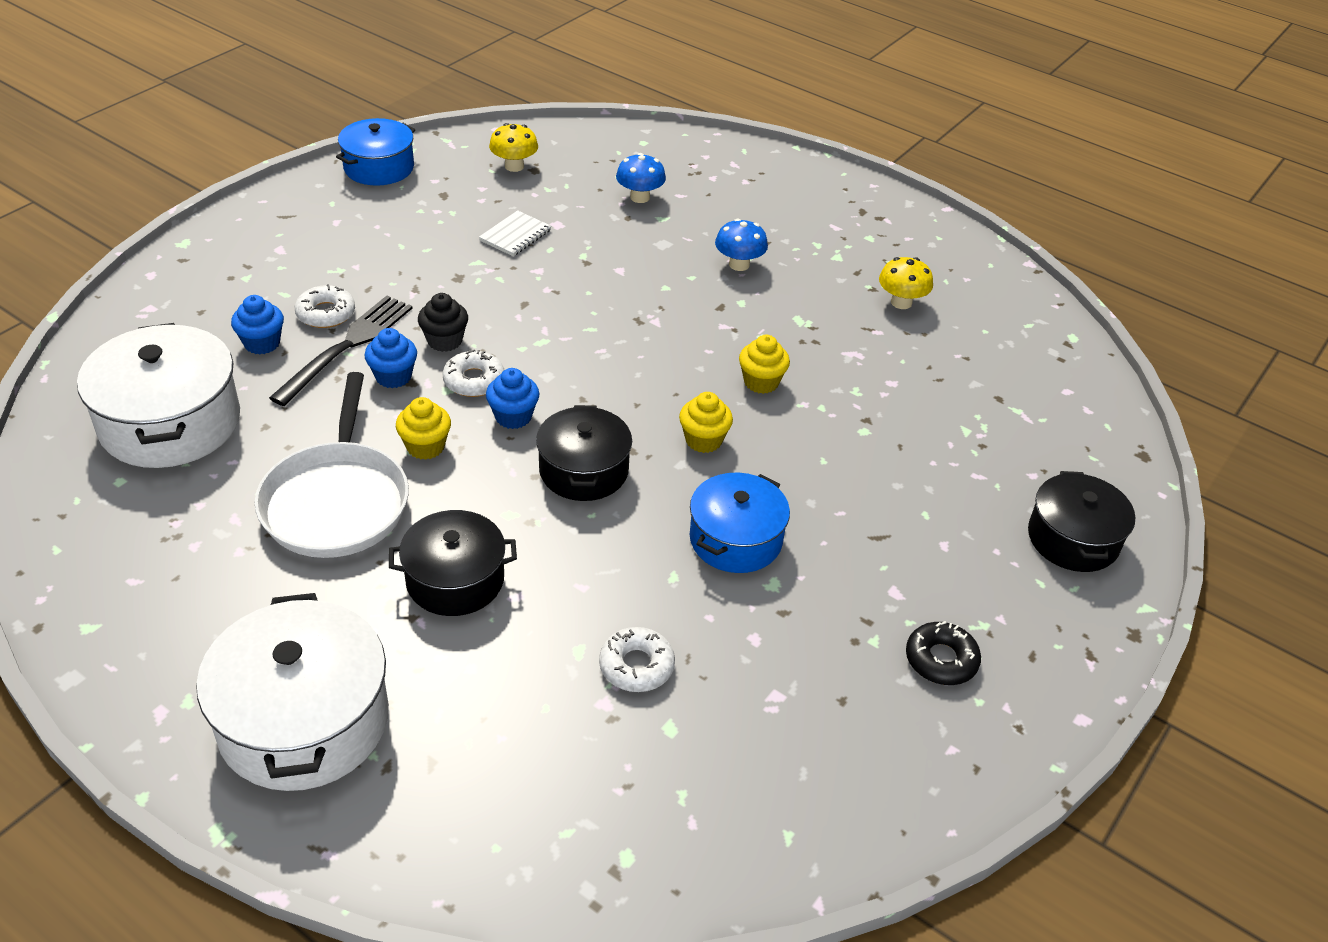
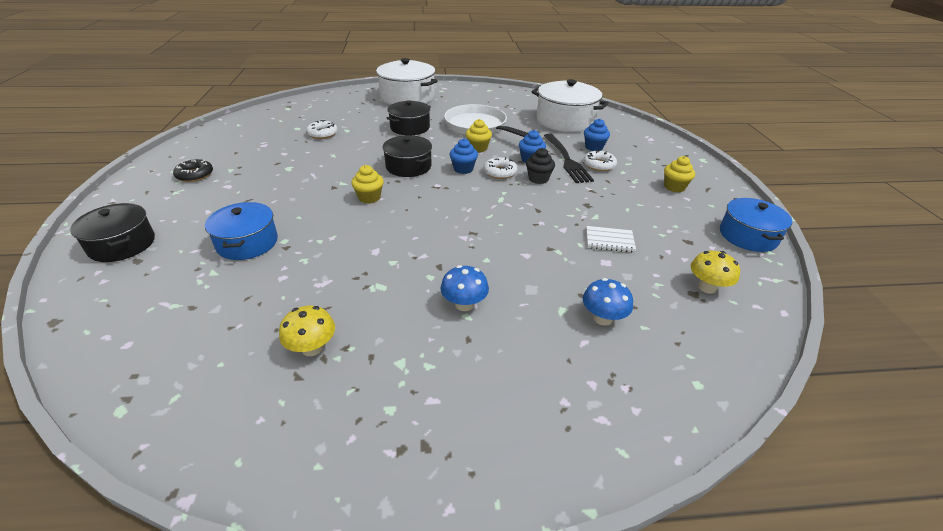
camera: 140 degrees right, 5 degrees down
white notebook [479,210,551,256] -> white notebook turned 75 degrees counterclockwise [586,226,636,253]
blue pot [690,473,790,573] -> blue pot moved to [205,202,278,260]
yellow cupcake [739,335,790,394] -> yellow cupcake moved to [664,156,695,192]

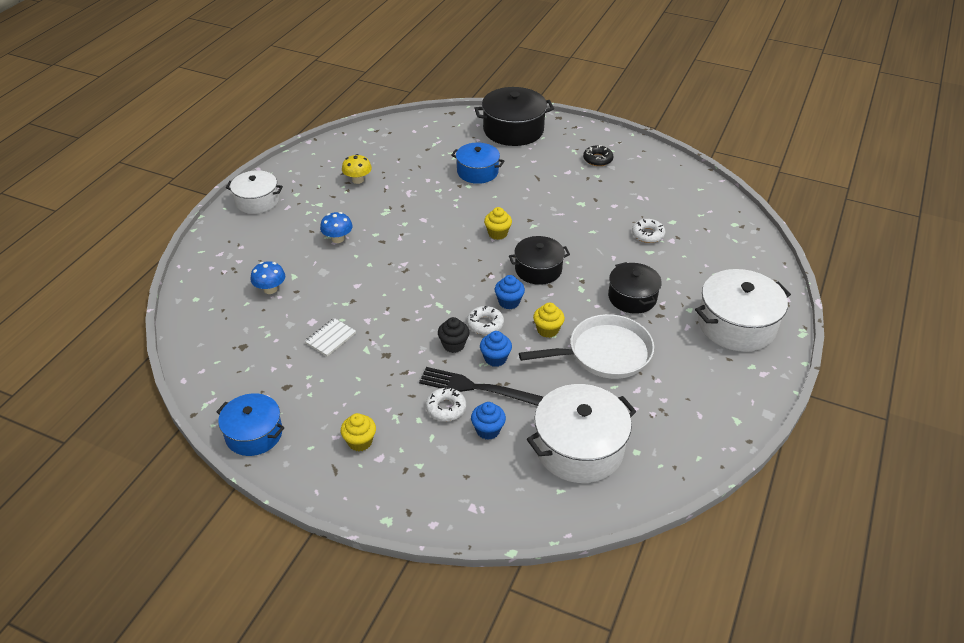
camera: 120 degrees right, 5 degrees up
black pot [70,203,155,262] -> black pot [474,87,554,146], size x1.55
yellow mushroom [691,251,740,294] -> none
none -> white pot [226,170,283,214]

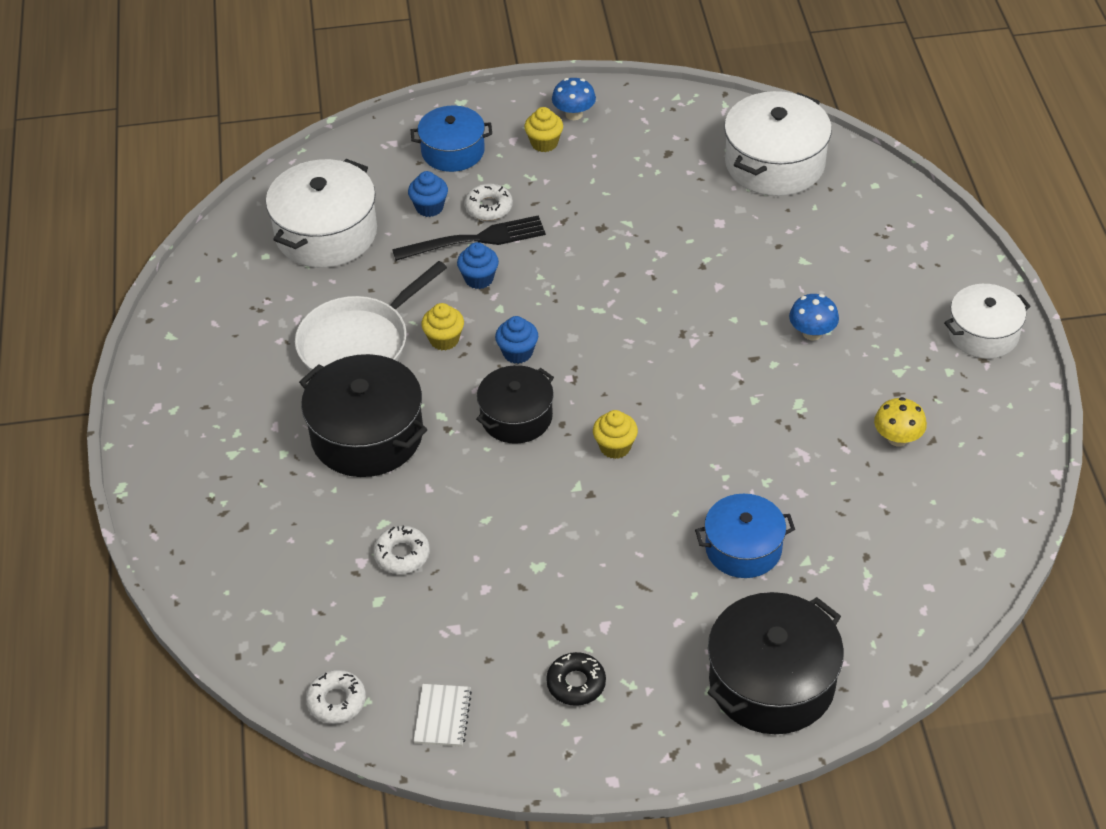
camera: 150 degrees right, 5 degrees up
blue pot [216,393,285,456] -> blue pot moved to [411,106,492,172]
blue mushroom [251,261,285,294] -> blue mushroom moved to [552,78,596,120]
white notebook [305,318,356,357] -> white notebook moved to [413,684,472,747]
black cupcake [438,317,469,353] -> none
white donut [467,306,504,335] -> white donut moved to [306,670,366,724]
black pot [608,262,662,314] -> black pot [299,354,427,477], size x1.55
white pot [695,269,791,352] -> white pot moved to [724,91,832,196]

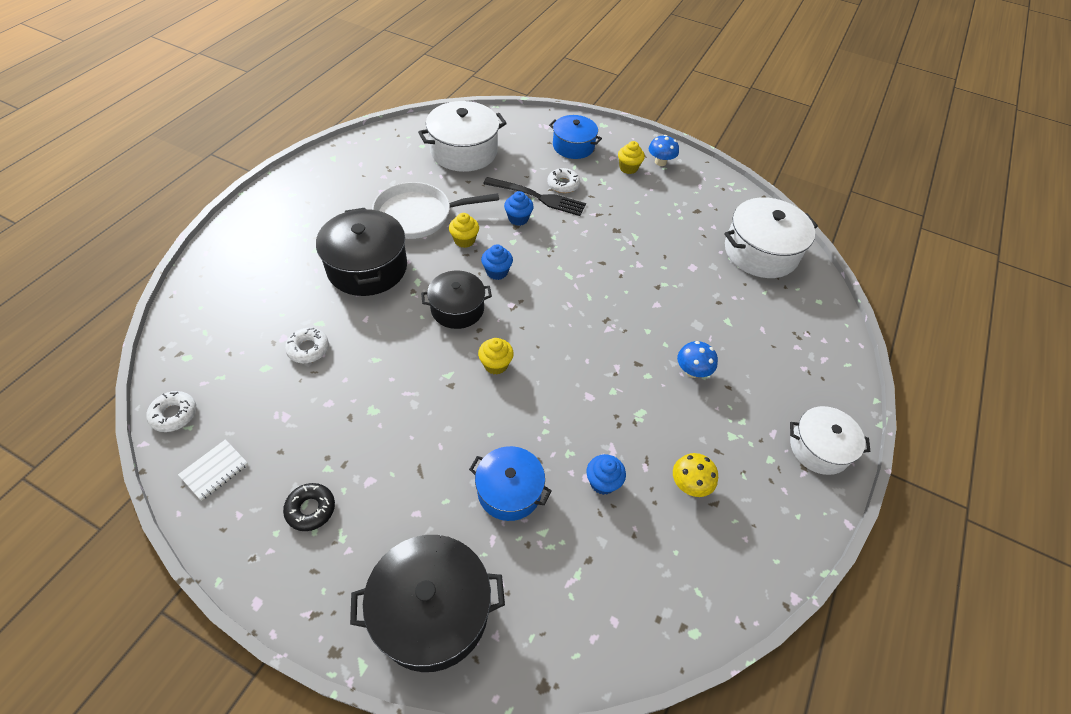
camera: 30 degrees right, 5 degrees up
blue cupcake [408,171,448,217] -> blue cupcake moved to [587,454,626,495]

